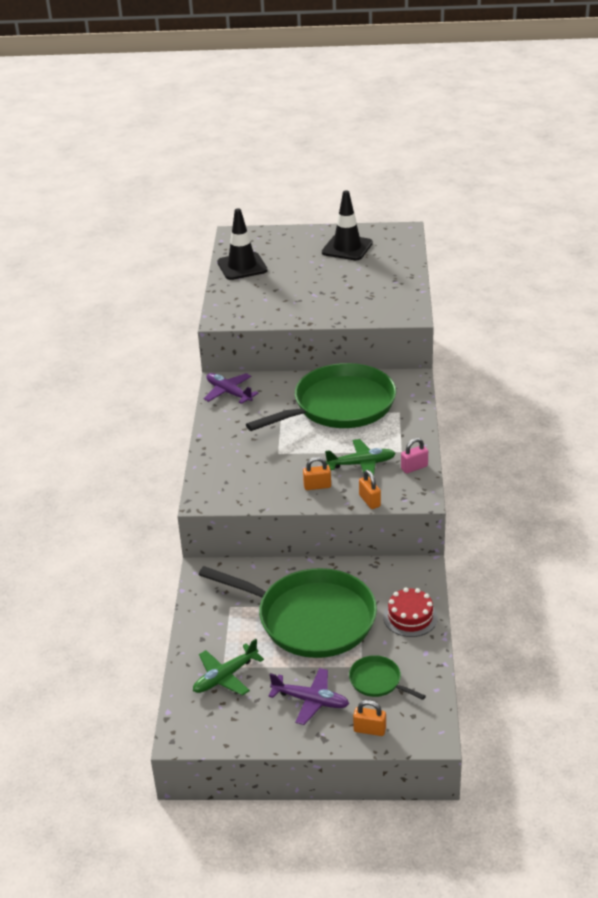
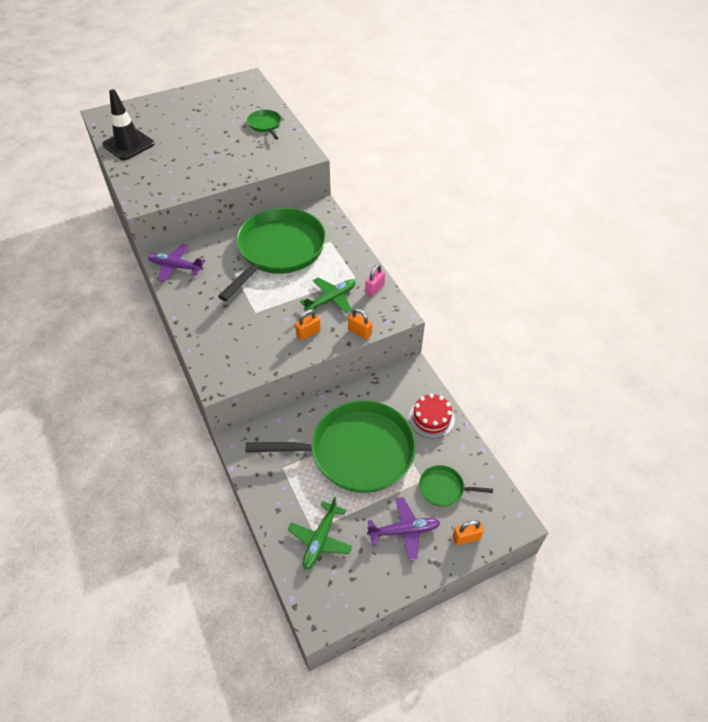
camera: 30 degrees left, 15 degrees up
black traffic cone [322,190,373,260] -> none
none -> green pan [247,110,281,139]

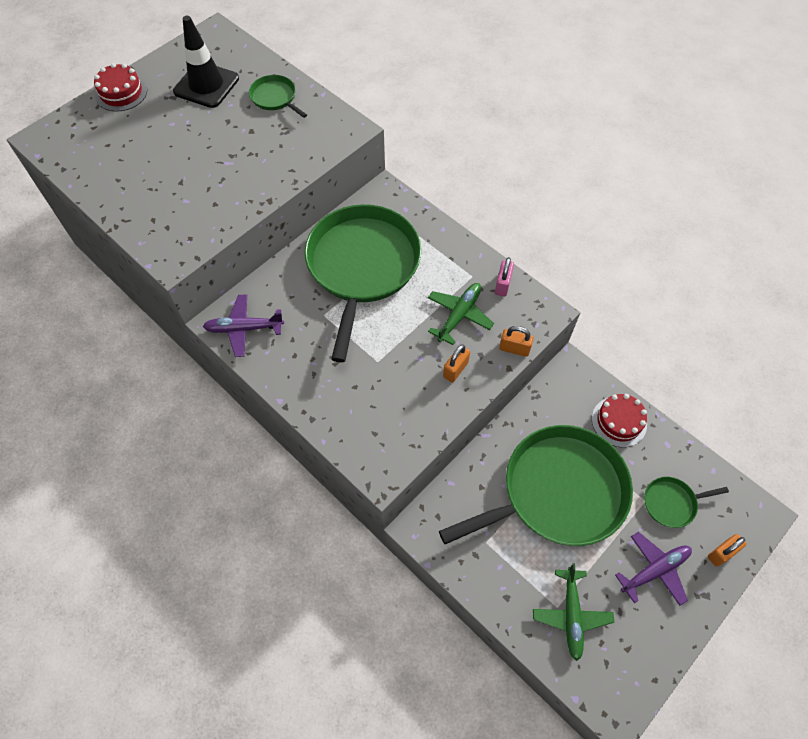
camera: 20 degrees left, 10 degrees up
black traffic cone [102,89,155,160] -> black traffic cone moved to [173,16,239,108]
none -> red cake [94,63,147,112]

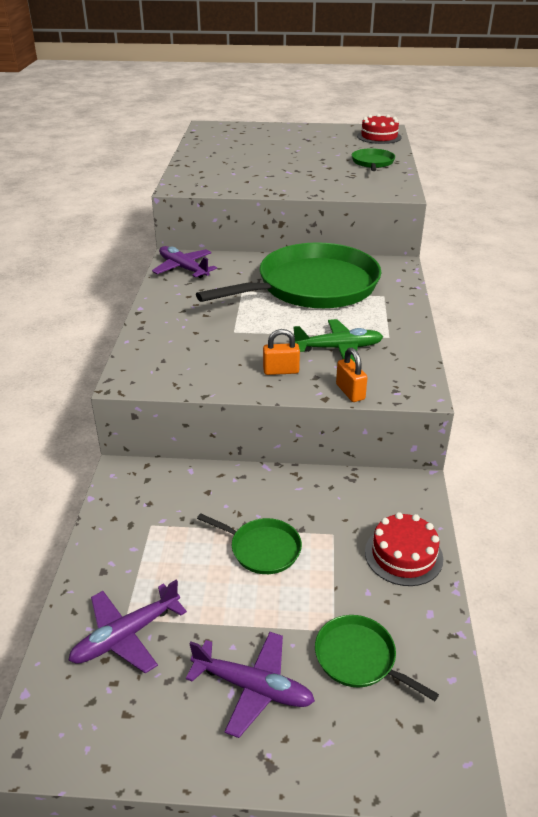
camera: 50 degrees right, 25 degrees down
red cake [94,63,147,112] -> red cake moved to [357,114,402,144]
black traffic cone [173,16,239,108] -> none
green pan [439,425,633,546] -> green pan [197,513,302,574], size x0.42
pink padlock [495,257,514,297] -> none
green plane [533,563,614,661] -> purple plane [68,580,187,674]
orange padlock [708,534,746,567] -> none

